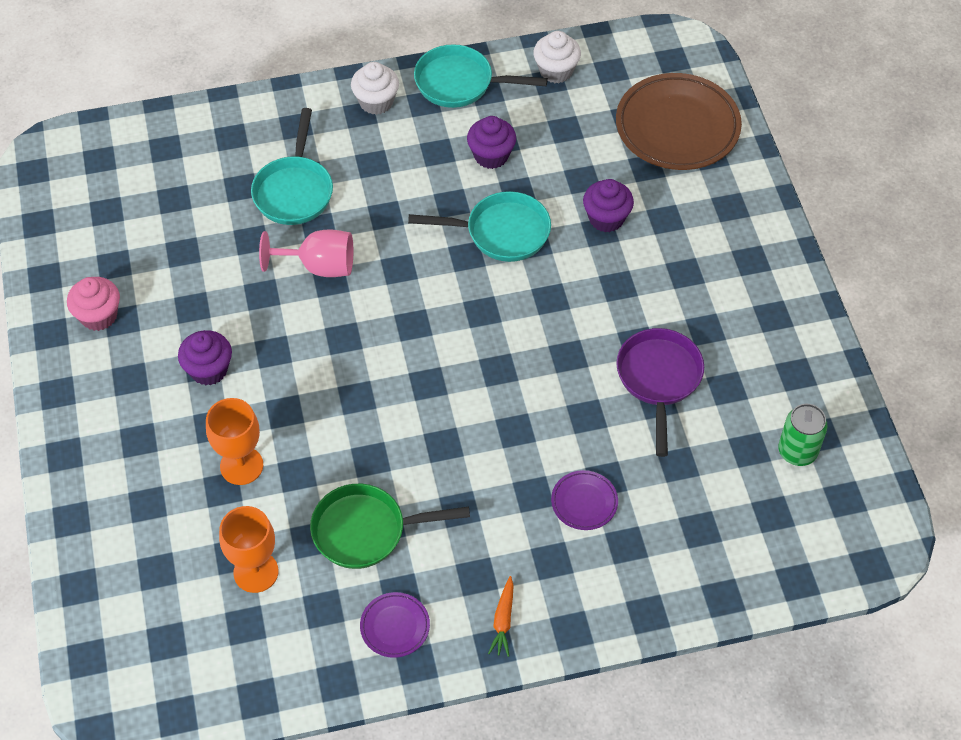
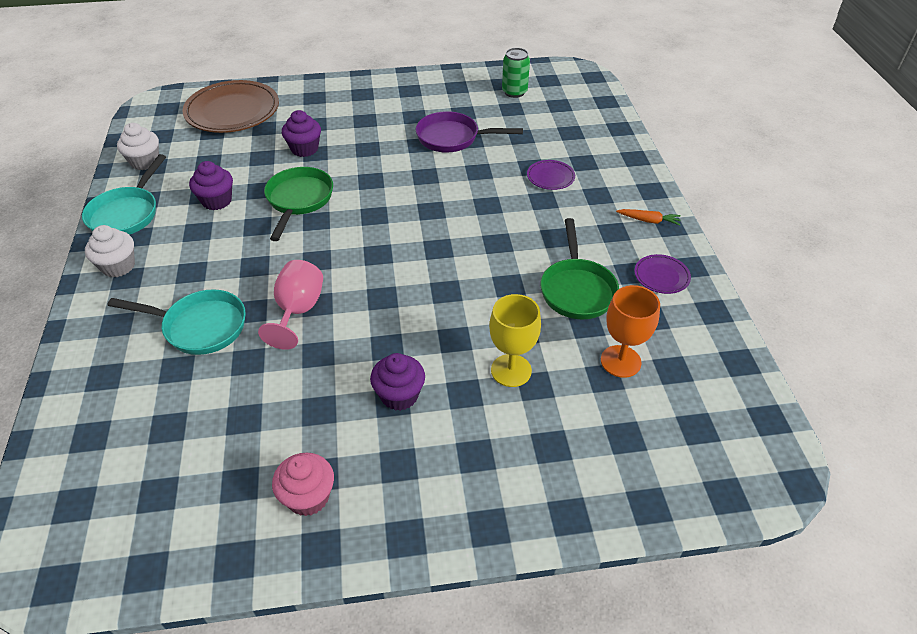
camera: 85 degrees left, 10 degrees down
orange goblet [206,398,263,485] -> yellow goblet [489,294,541,387]
turquoise pan [408,191,551,262] -> green pan [264,167,333,241]

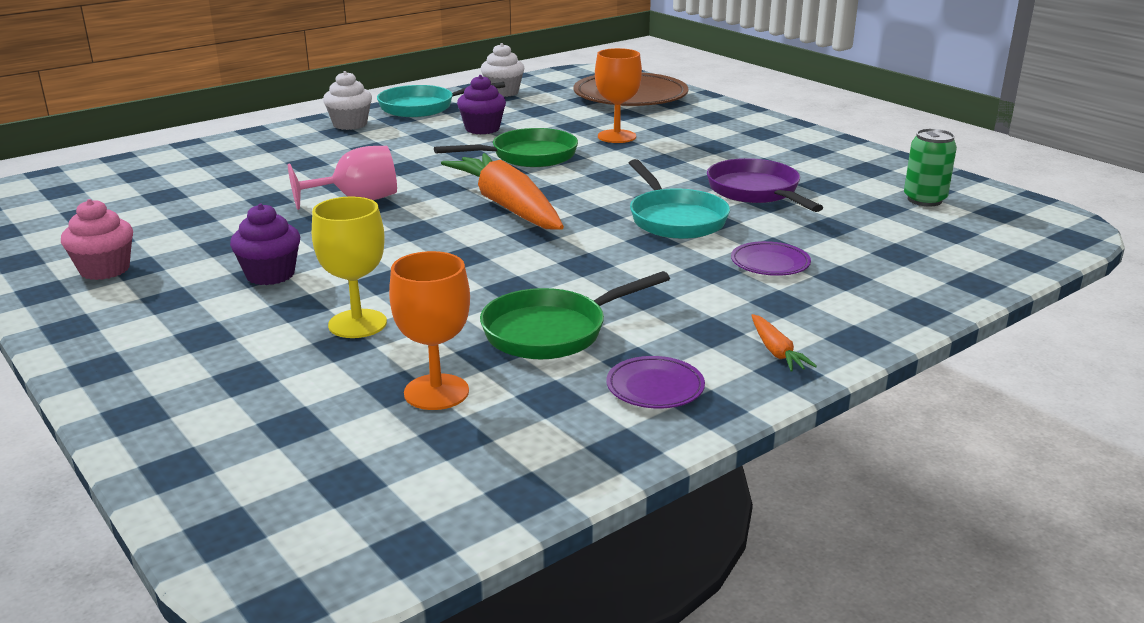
camera: 60 degrees right, 20 degrees down
turquoise pan [108,289,246,355] -> turquoise pan moved to [629,159,730,239]
purple cupcake [282,110,321,157] -> orange goblet [595,48,642,143]
none -> orange carrot [441,153,564,230]

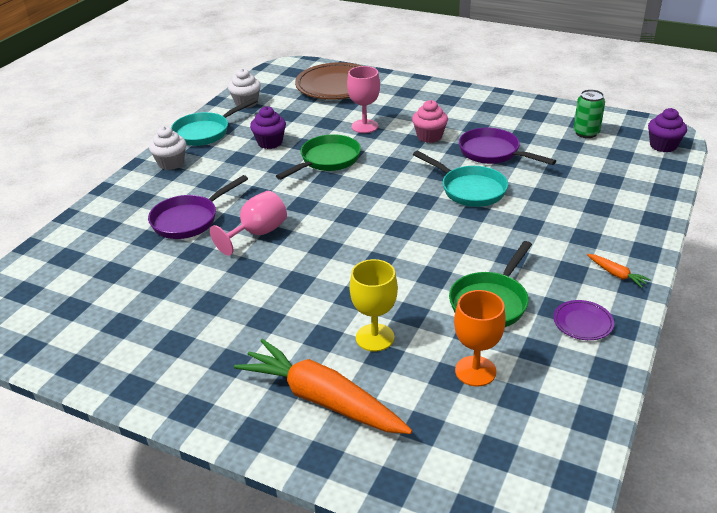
camera: 25 degrees left, 10 degrees up
pink cupcake [61,199,133,280] -> pink cupcake moved to [412,100,448,143]
purple cupcake [230,203,300,285] -> purple cupcake moved to [648,108,687,152]
orange carrot [441,153,564,230] -> orange carrot moved to [234,339,412,434]
orange goblet [595,48,642,143] -> pink goblet [347,66,380,133]
purple plate [731,241,811,276] -> none
none -> purple pan [148,175,248,239]

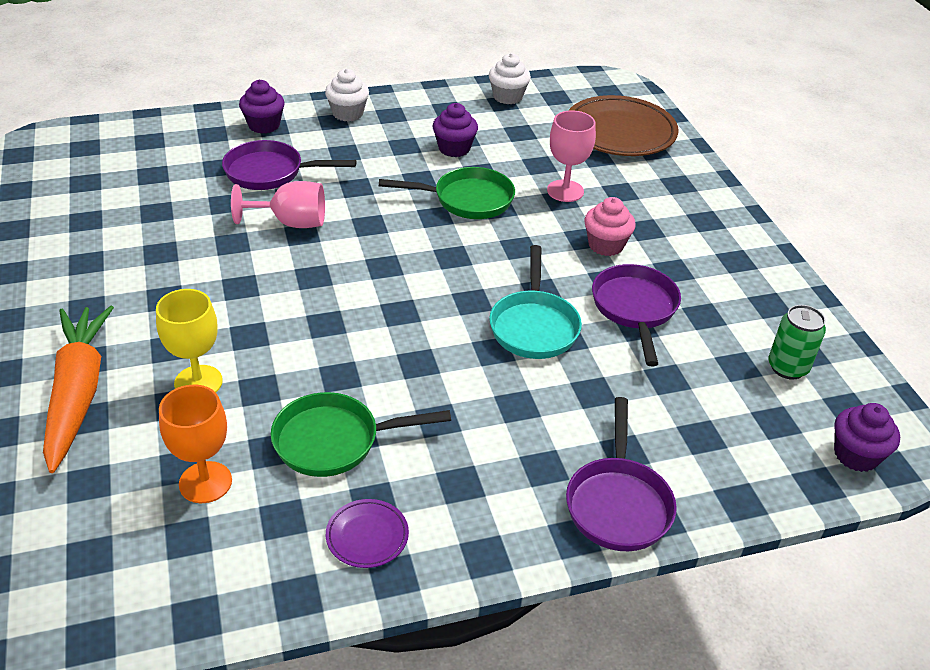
camera: 45 degrees right, 5 degrees up
turquoise pan [171,98,257,146] -> none
orange carrot [587,254,651,288] -> none
none -> purple cupcake [239,80,285,134]
none -> purple pan [566,397,677,551]

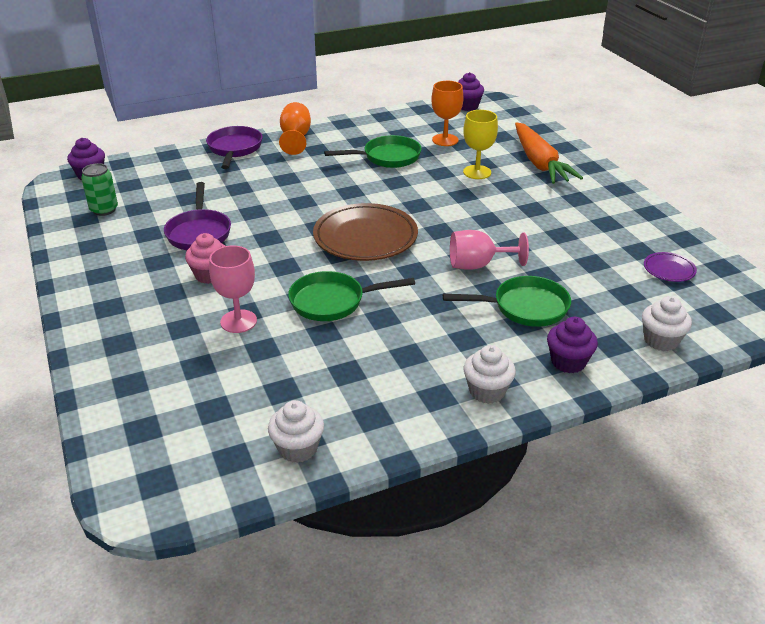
camera: 175 degrees right, 5 degrees down
purple pan [222,140,356,190] -> green pan [443,276,571,327]
purple plate [326,499,409,568] -> purple plate moved to [644,252,697,282]
purple cupcake [433,103,478,157] -> purple cupcake moved to [458,72,484,111]
turquoise pan [489,245,582,359] -> none
brown plate [568,95,679,156] -> brown plate moved to [313,203,418,261]
none -> orange goblet [279,102,311,155]
none -> white cupcake [642,296,692,351]

